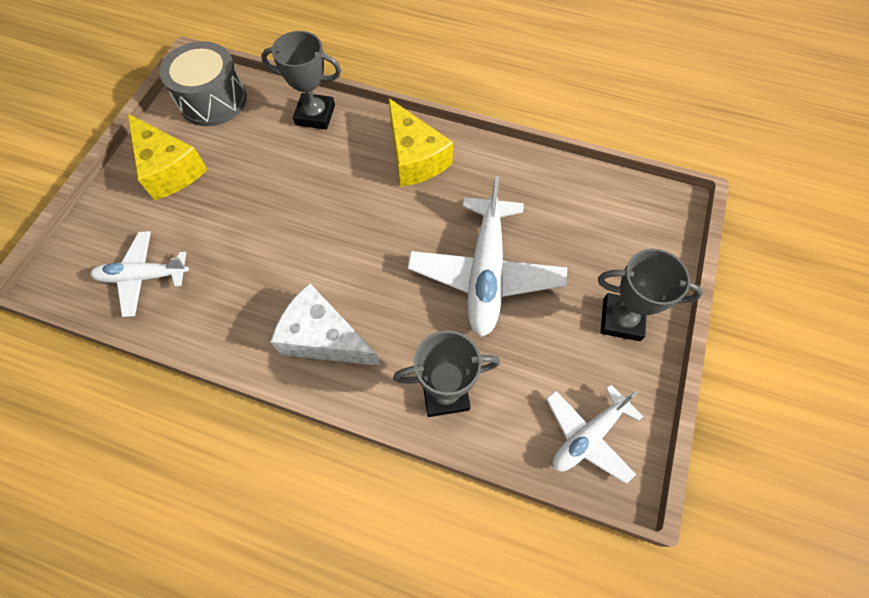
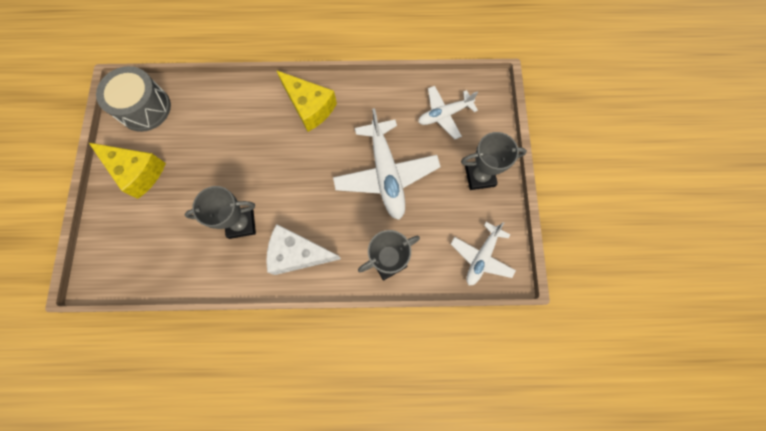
camera: 20 degrees left, 10 degrees up
white plane [90,231,189,317] -> white plane moved to [418,86,478,140]
grey trophy [261,31,341,130] -> grey trophy moved to [185,186,256,239]

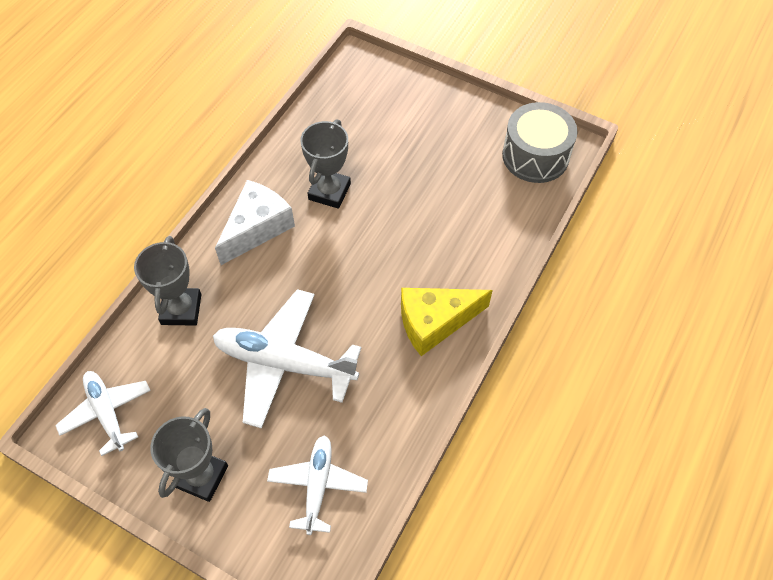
camera: 120 degrees right, 15 degrees down
yellow cheese [89,143,166,199] -> none

